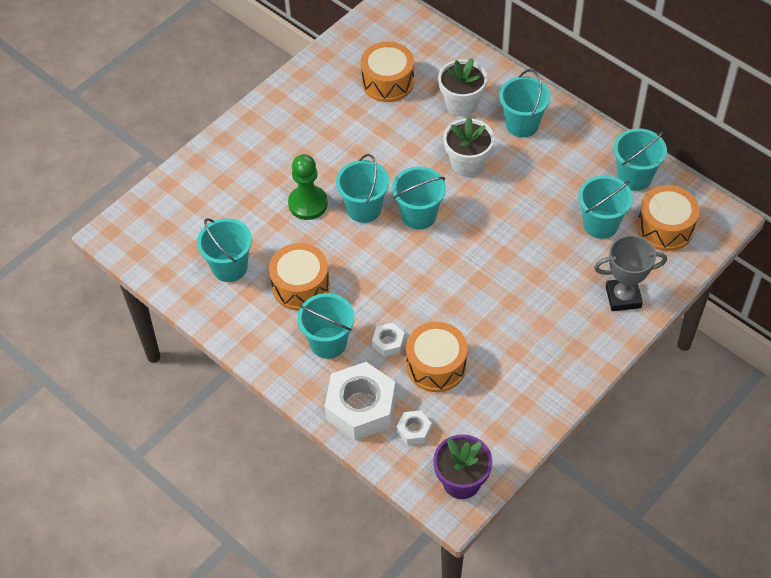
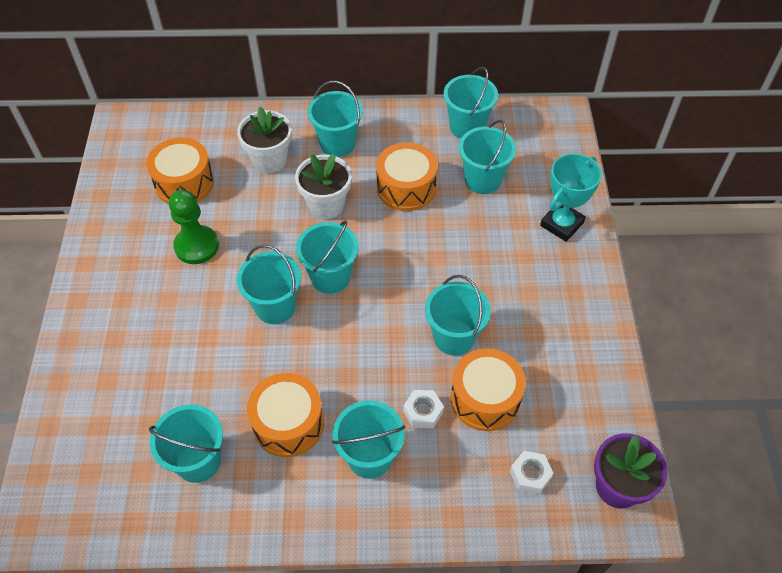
camera: 45 degrees left, 0 degrees up
green pawn [288,154,328,220] -> green pawn moved to [169,190,219,264]
white nut [324,362,396,440] -> none
grey trophy [594,235,667,311] -> turquoise trophy [540,153,602,242]
orange drum [637,185,699,251] -> orange drum moved to [376,142,437,211]
none -> turquoise bucket [425,275,491,356]

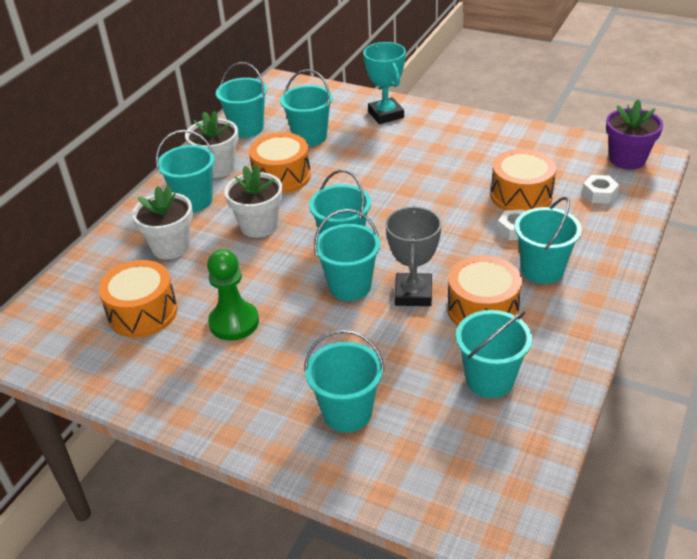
camera: 60 degrees left, 15 degrees down
turquoise bucket [425,275,491,356] -> turquoise bucket moved to [304,329,384,432]
none -> white flower pot [185,111,238,178]
none -> grey trophy [385,206,442,306]

